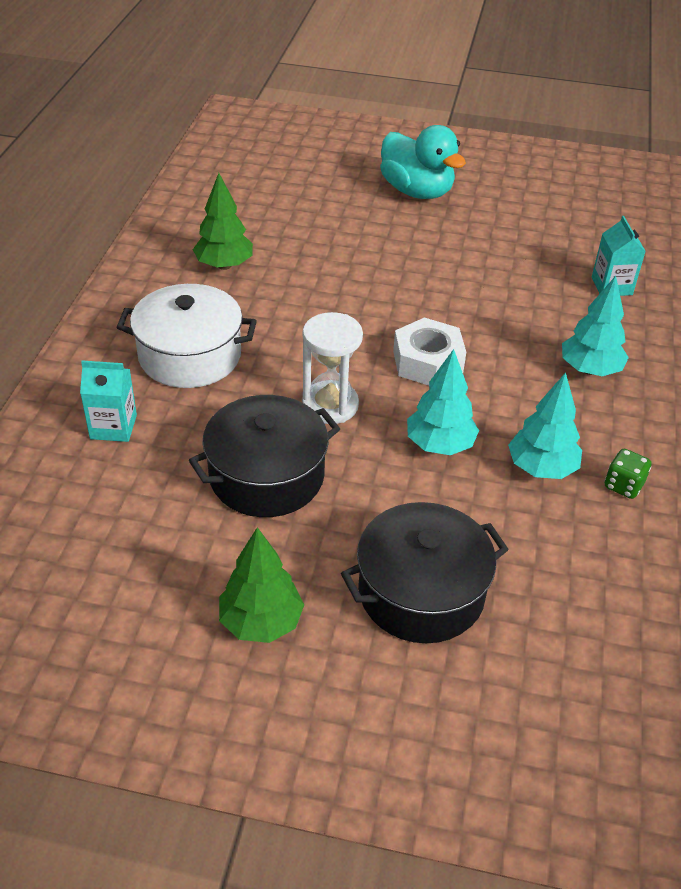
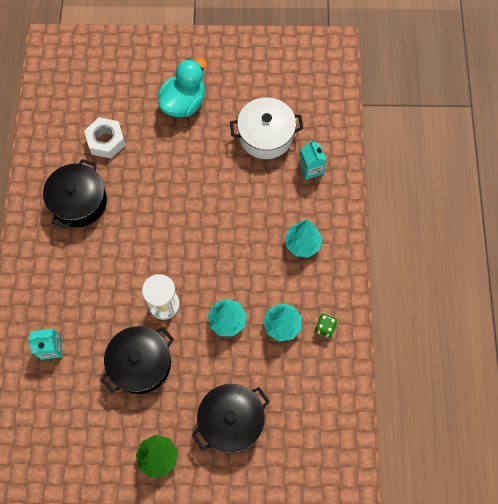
camera: 10 degrees left, 25 degrees up
white pot [116,284,257,388] -> white pot moved to [230,97,303,159]
green tree [193,173,253,270] -> black pot [43,159,107,229]
turquoise duck [380,125,466,199] -> turquoise duck turned 90 degrees counterclockwise [158,58,206,117]
white nut [393,317,466,385] -> white nut moved to [84,117,126,158]

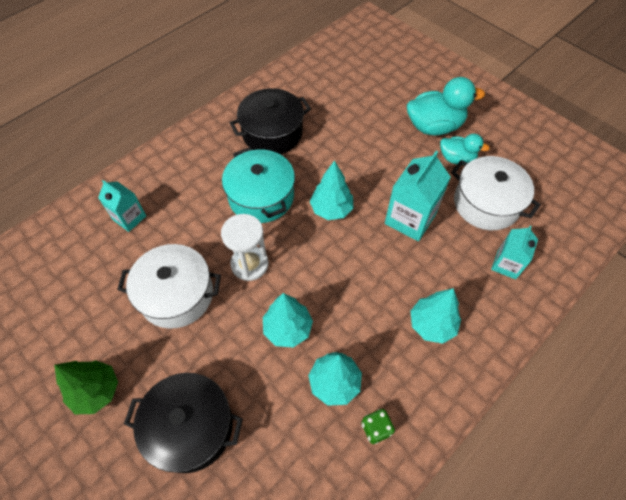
camera: 45 degrees right, 10 degrees down
white nut [84,117,126,158] -> none
black pot [101,326,174,394] -> white pot [117,244,221,329]
none -> turquoise pot [222,147,295,223]
none -> turquoise tree [310,160,354,220]
none -> turquoise carton [385,151,451,241]
none -> turquoise duck [440,134,490,165]

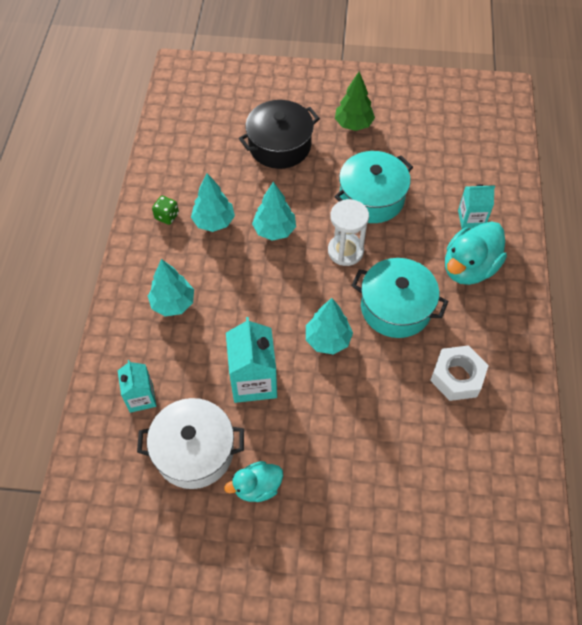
camera: 140 degrees right, 0 degrees up
white pot [117,244,221,329] -> turquoise pot [334,151,413,223]
black pot [230,88,311,154] -> white nut [430,345,489,401]
turquoise duck [407,77,485,135] -> turquoise duck moved to [445,221,507,285]

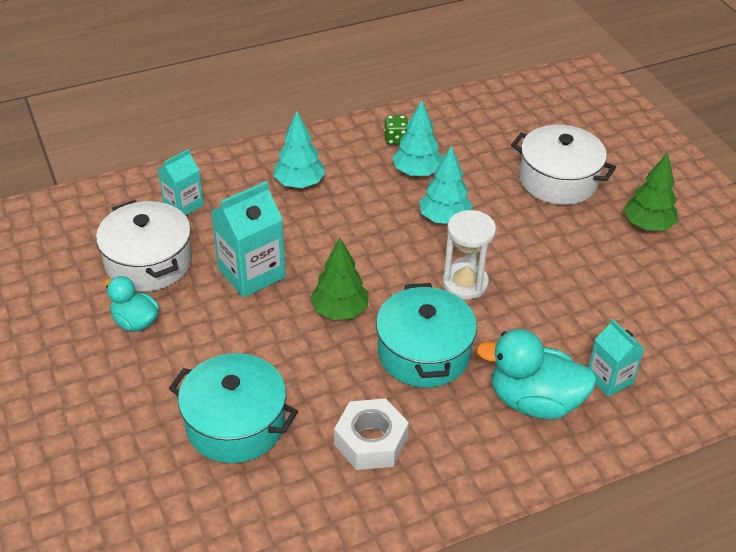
camera: 60 degrees right, 15 degrees down
black pot [239,100,320,169] -> white pot [511,125,616,205]
turquoise tree [306,298,353,355] -> green tree [310,237,368,320]
turquoise pot [334,151,413,223] -> turquoise pot moved to [169,353,298,463]

